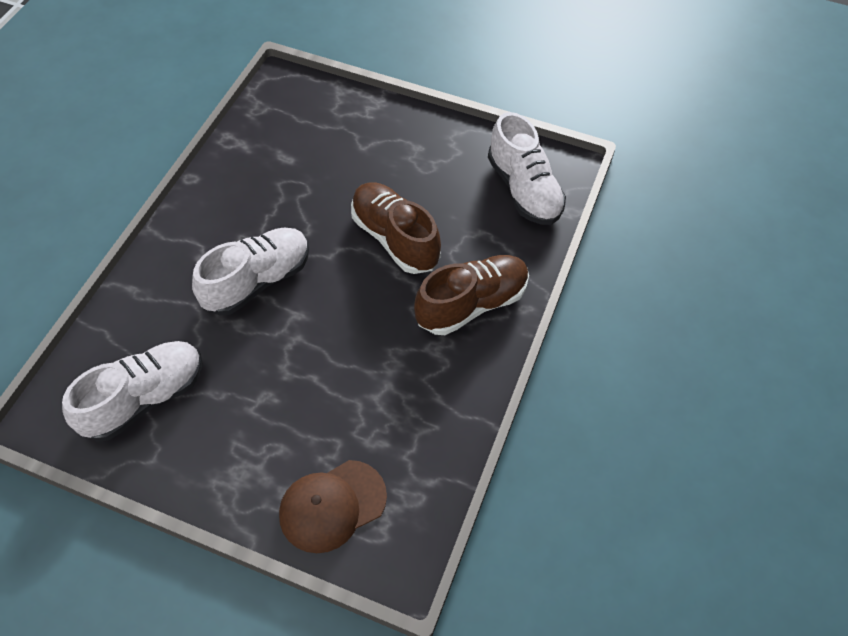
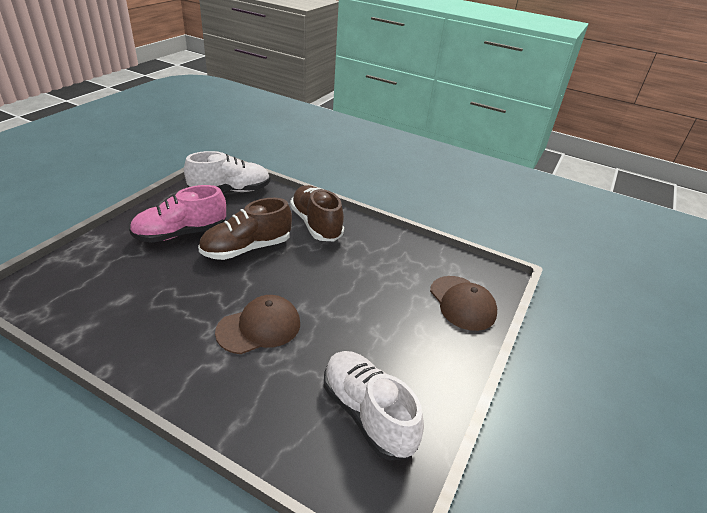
camera: 85 degrees left, 20 degrees down
white shoe [192,228,309,316] -> brown cap [215,295,300,354]
none -> pink shoe [129,185,226,243]

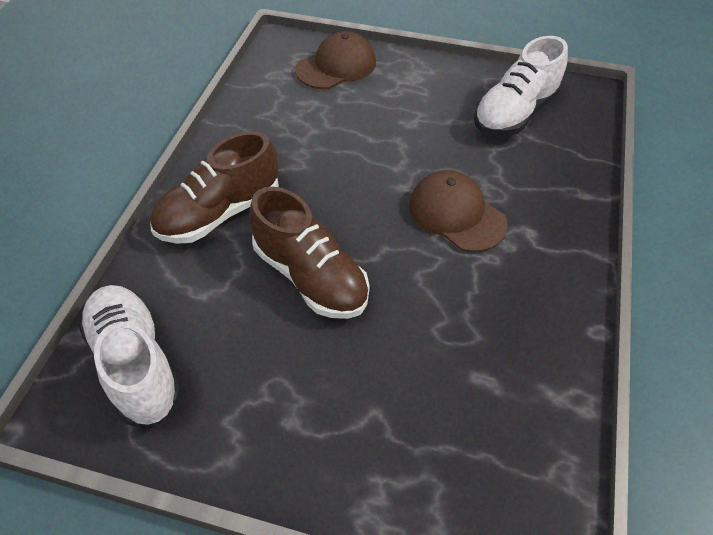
camera: 100 degrees left, 15 degrees up
pink shoe [129,185,226,243] -> none

